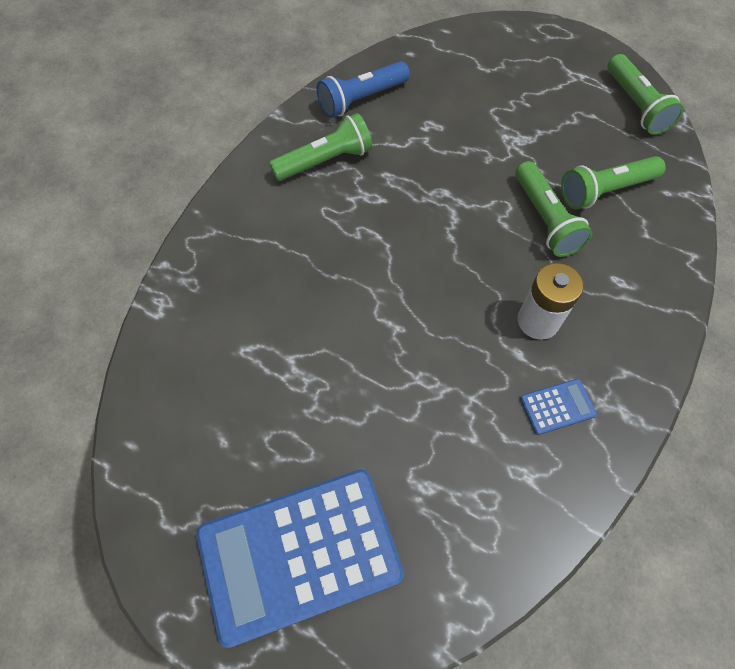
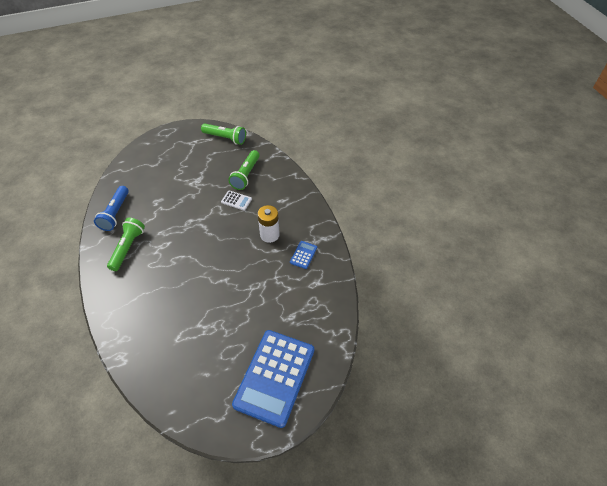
camera: 50 degrees left, 10 degrees down
green flashlight [515,161,592,257] -> white calculator [221,190,252,211]

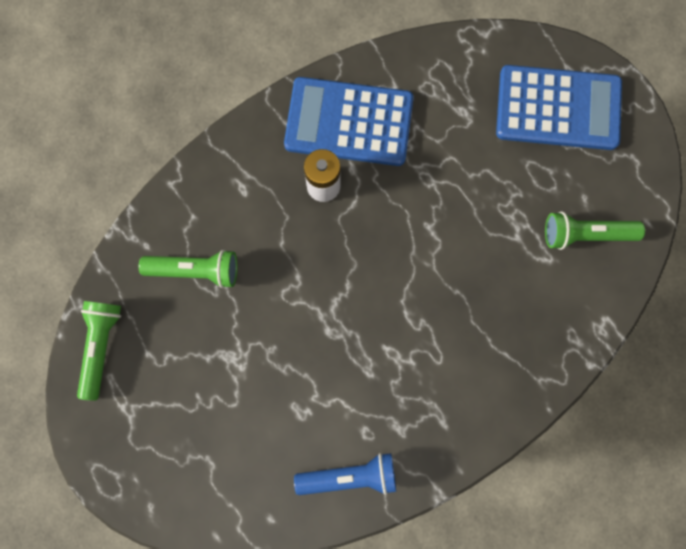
camera: 105 degrees left, 25 degrees up
green flashlight [107,218,145,271] -> green flashlight moved to [545,211,645,250]
white calculator [221,190,252,211] -> none
blue calculator [290,241,317,269] -> blue calculator [284,77,414,166], size x2.50

